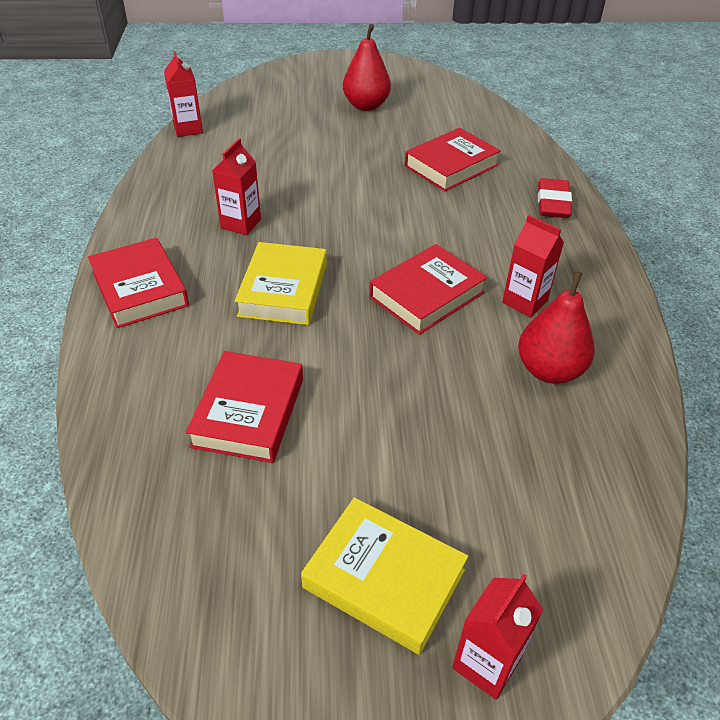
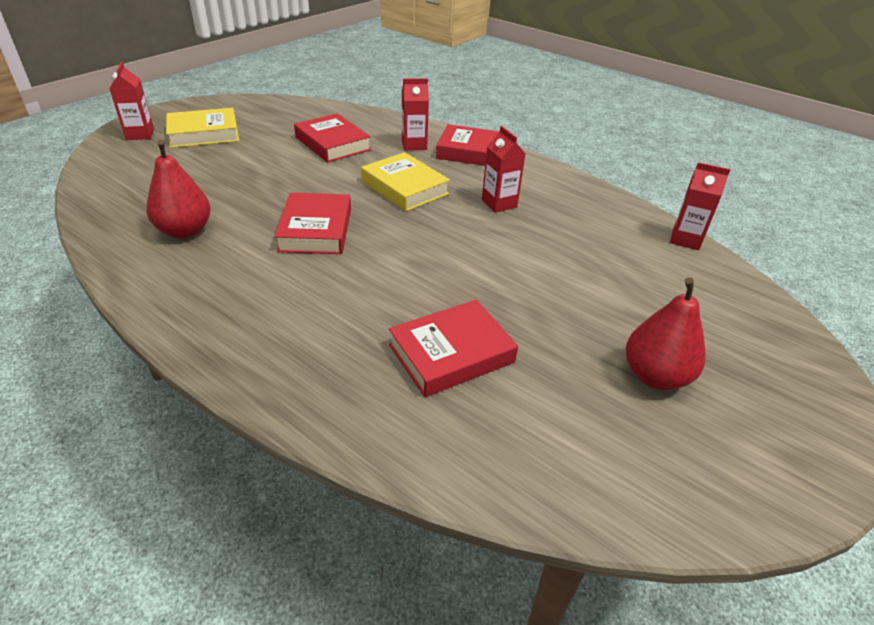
camera: 130 degrees right, 5 degrees down
red book [405,128,501,191] -> red book turned 60 degrees clockwise [389,300,518,397]
red carton [502,215,564,317] -> red carton moved to [402,78,429,151]
red eraser [538,178,572,218] -> none

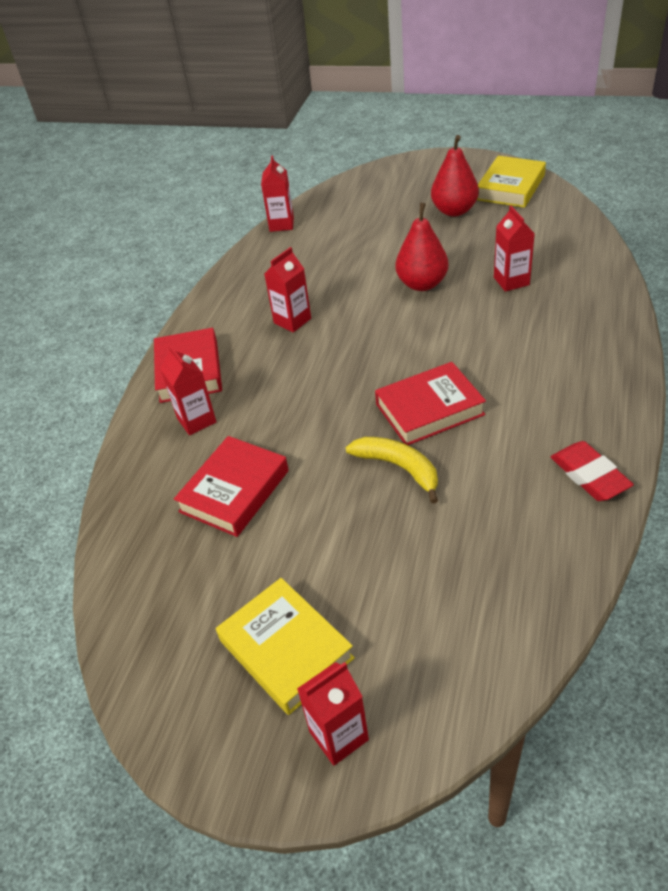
camera: 105 degrees left, 5 degrees up
red pear [146,140,211,239] -> red pear moved to [395,203,449,291]
yellow book [361,152,450,211] -> yellow book moved to [477,156,546,208]
red book [389,300,518,397] -> red carton [494,206,535,292]
none -> yellow banana [345,437,438,504]
none -> red eraser [551,441,634,501]

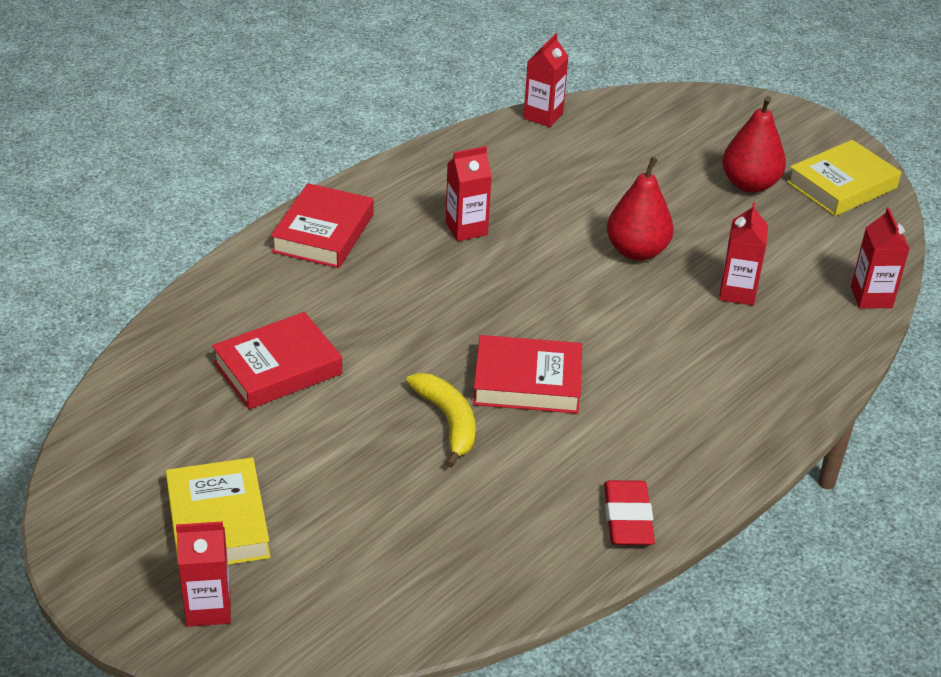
camera: 20 degrees right, 5 degrees down
red carton [160,345,216,435] -> red carton moved to [851,208,910,309]

